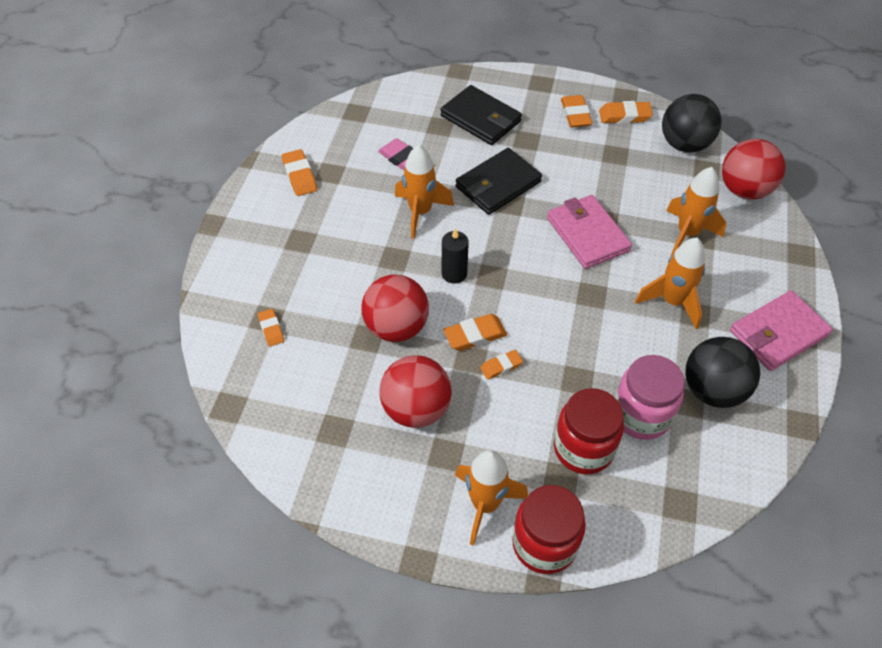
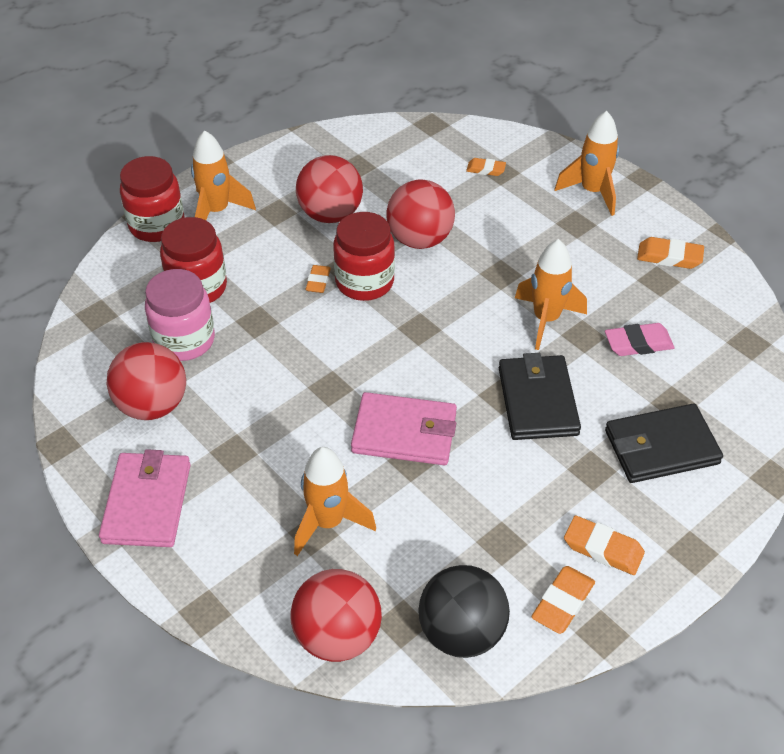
camera: 125 degrees right, 5 degrees down
black candle [442,228,469,284] -> none
orange eraser [443,314,507,351] -> red jar [333,212,395,301]
orange rocket [635,237,705,329] -> orange rocket moved to [555,111,619,216]
black ball [686,337,760,408] -> red ball [107,342,186,420]

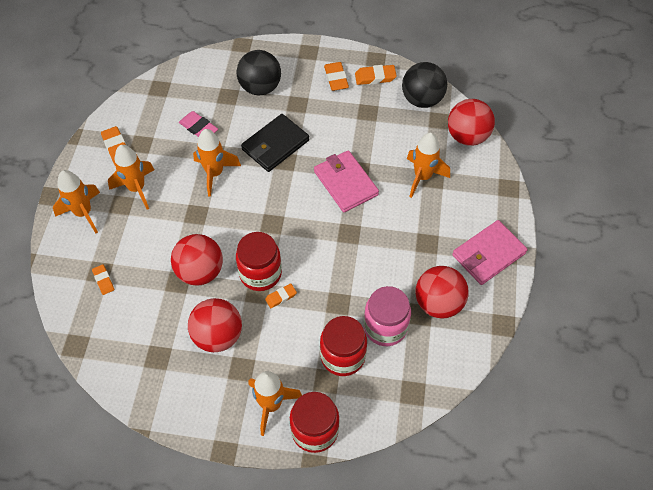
camera: 130 degrees left, 10 degrees up
black wallet [605,404,723,483] -> black ball [236,50,281,95]
none -> orange rocket [108,145,154,210]

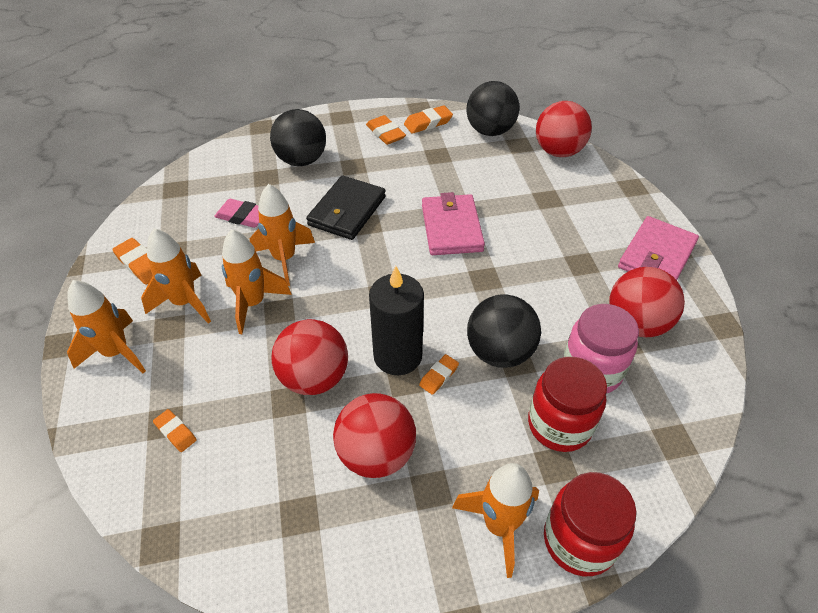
camera: 20 degrees left, 10 degrees down
red jar [236,232,282,291] -> black candle [369,266,424,375]
pink wallet [314,150,379,212] -> pink wallet turned 45 degrees clockwise [422,192,485,255]
orange rocket [407,133,450,198] -> orange rocket moved to [222,229,292,334]
none -> black ball [467,294,541,368]

